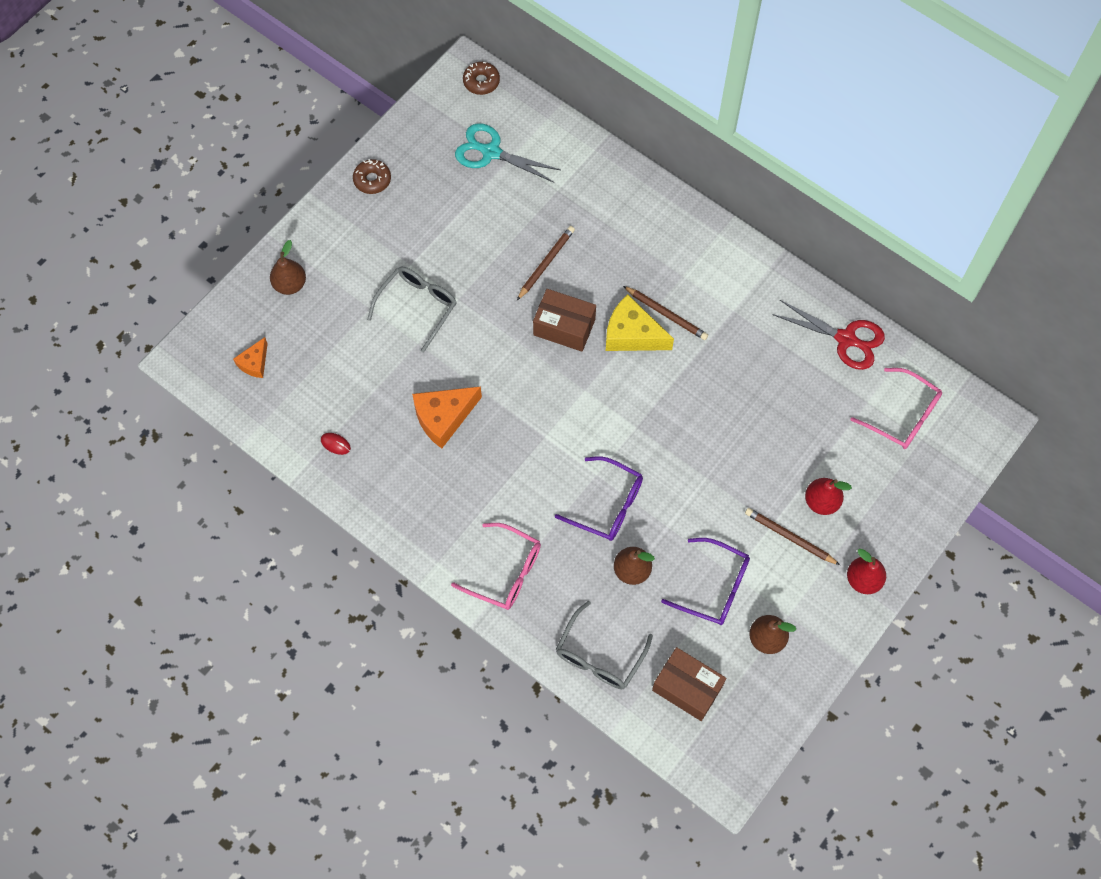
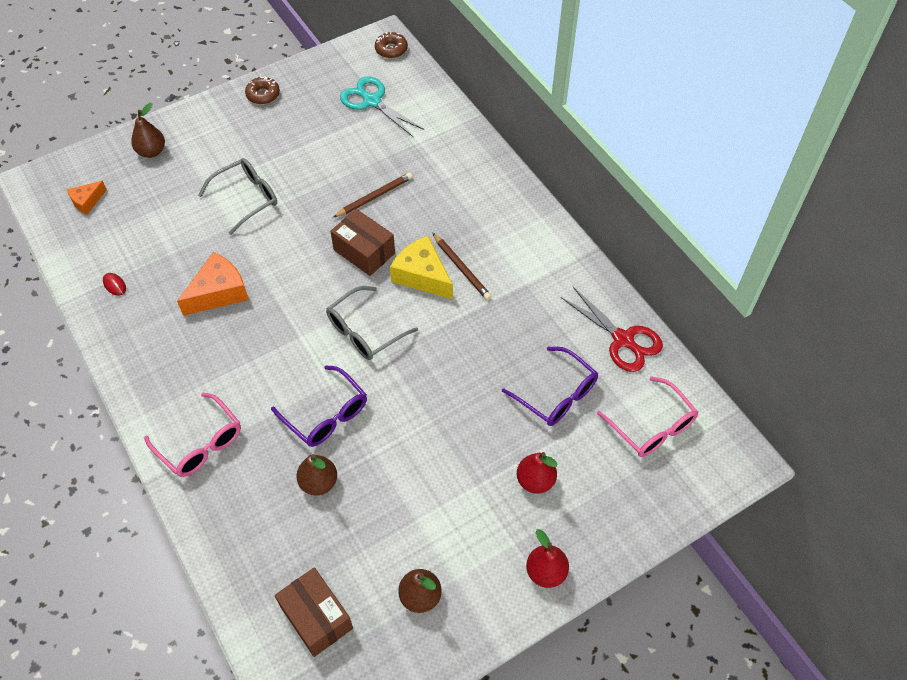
camera: 20 degrees right, 10 degrees down
orange cheese [412,386,482,448] -> orange cheese turned 150 degrees clockwise [177,252,249,316]
grey glasses [556,601,653,689] -> grey glasses moved to [326,286,418,360]
purple glasses [661,538,750,625] -> purple glasses moved to [502,347,598,426]
brown pencil [745,508,840,565] -> none

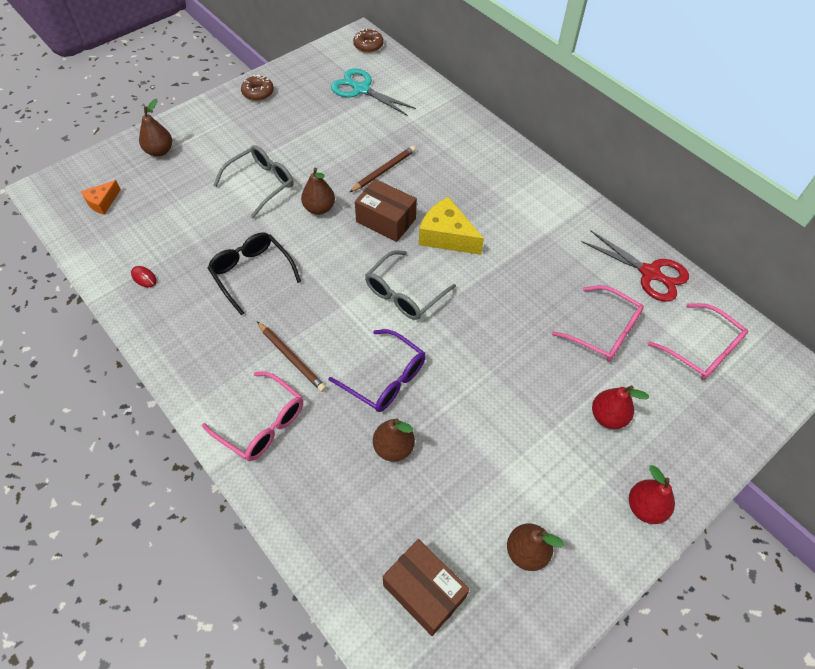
camera: 10 degrees left, 0 degrees up
orange cheese [177,252,249,316] -> black glasses [208,232,301,315]
brown pencil [433,233,492,300] -> brown pencil moved to [257,322,326,392]
purple glasses [502,347,598,426] -> pink glasses [552,285,644,361]
none -> brown pear [301,167,335,215]

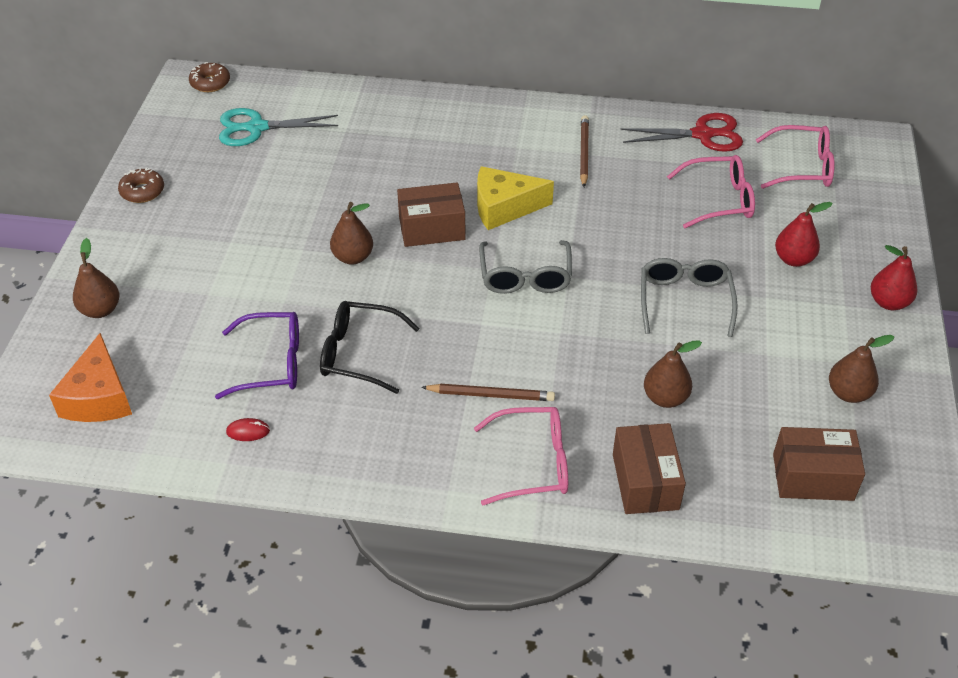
camera: 40 degrees left, 10 degrees down
orange cheese [81,180,121,215] -> orange cheese [49,333,132,422], size x1.75
grey glasses [213,145,293,218] -> grey glasses moved to [641,258,738,337]
purple glasses [328,329,426,412] -> purple glasses moved to [215,312,299,399]
brown pencil [350,146,416,192] -> brown pencil moved to [580,115,589,187]
none -> brown box [613,423,686,514]

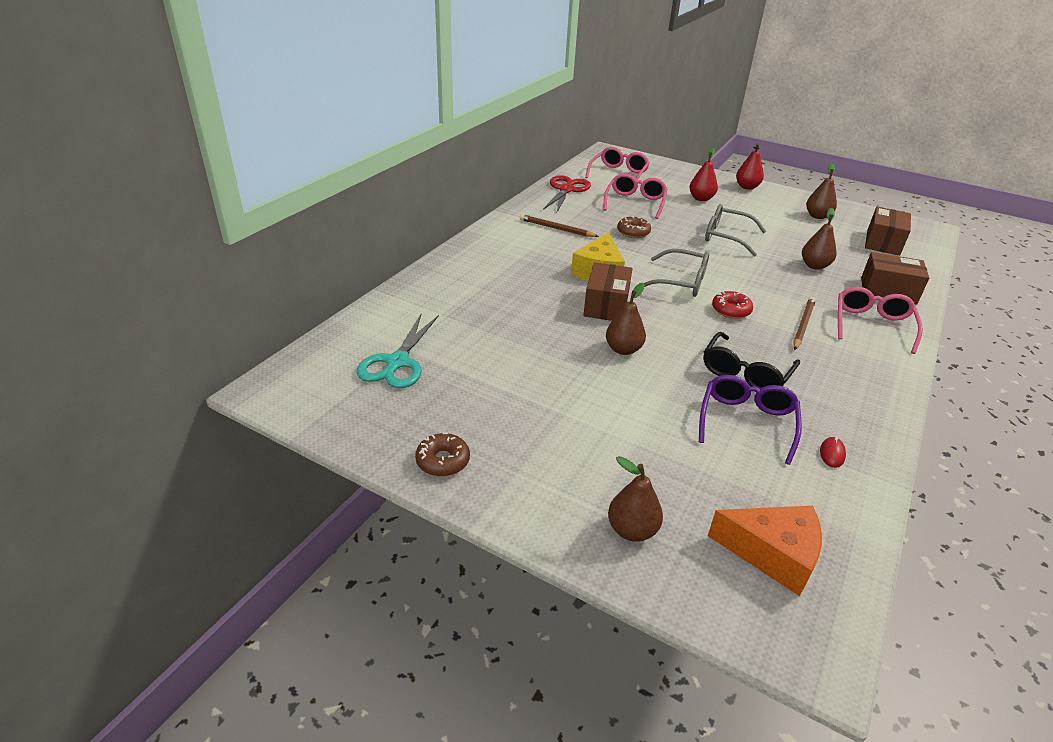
camera: 70 degrees left, 10 degrees down
brown donut [189,62,230,92] -> brown donut moved to [617,216,651,238]
none -> red donut [712,290,753,319]

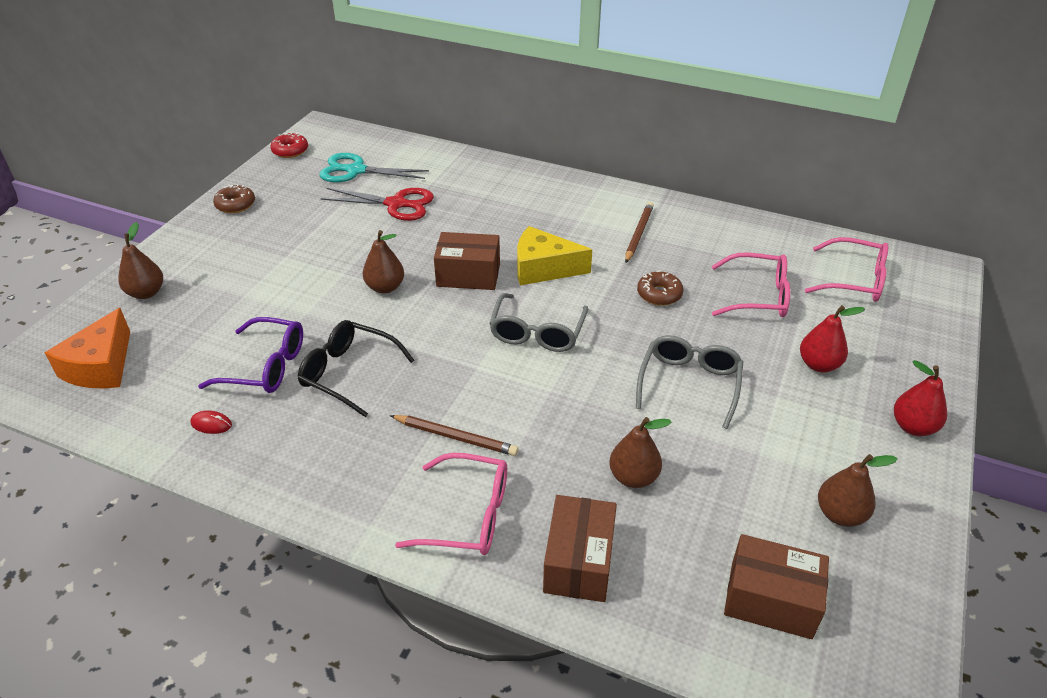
camera: 85 degrees right, 5 degrees up
red scissors [543,175,591,212] -> red scissors moved to [320,188,434,221]
red donut [712,290,753,319] -> red donut moved to [270,132,308,158]

